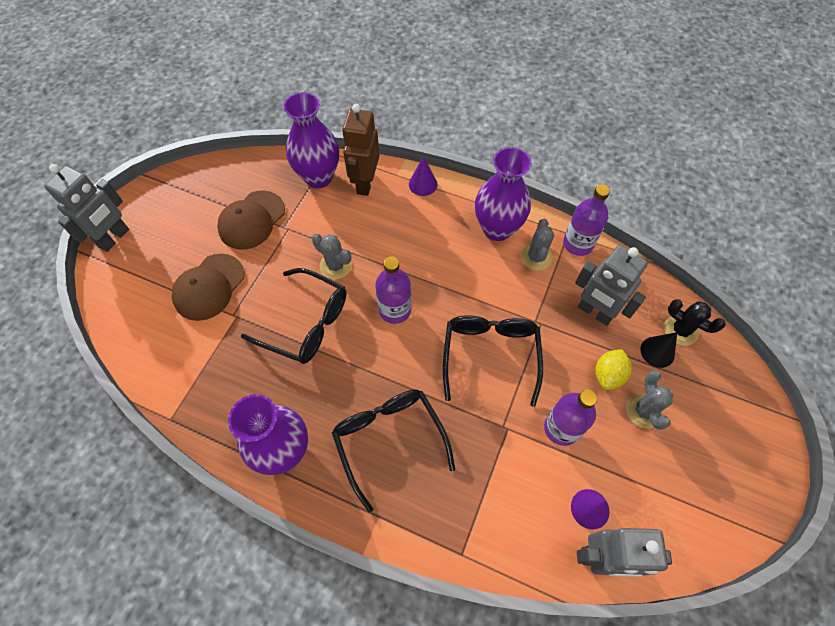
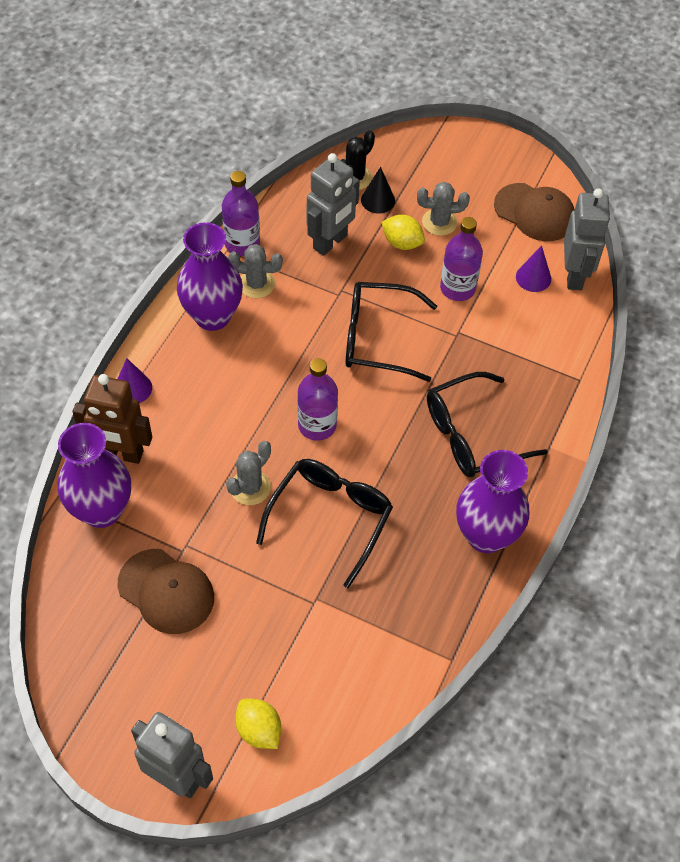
camera: 90 degrees left, 5 degrees down
brown cap [172,254,245,321] -> brown cap moved to [494,183,575,241]
none -> yellow lemon [235,699,281,749]

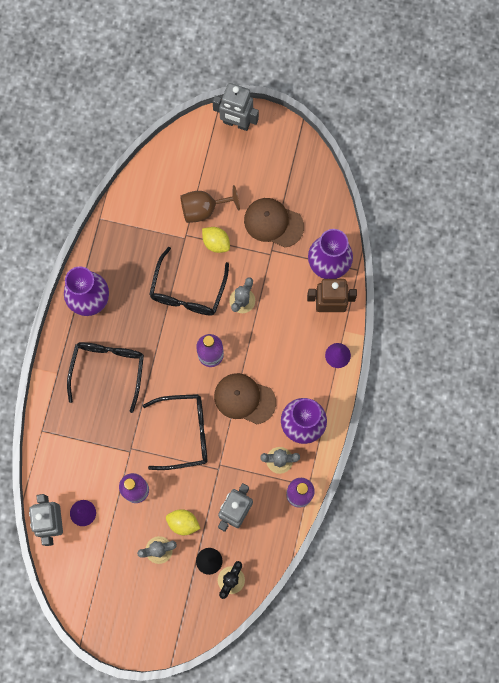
camera: 170 degrees right, 20 degrees up
yellow lemon [235,699,281,749] -> yellow lemon moved to [202,227,230,253]
black glasses [427,372,548,477] -> black glasses turned 45 degrees counterclockwise [67,342,144,413]
brown cap [494,183,575,241] -> brown cap moved to [214,373,276,424]
none -> brown goblet [180,185,240,223]

